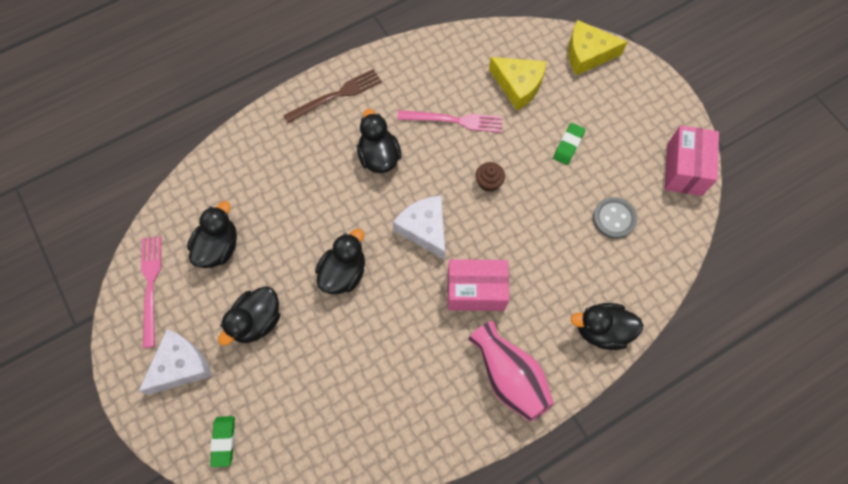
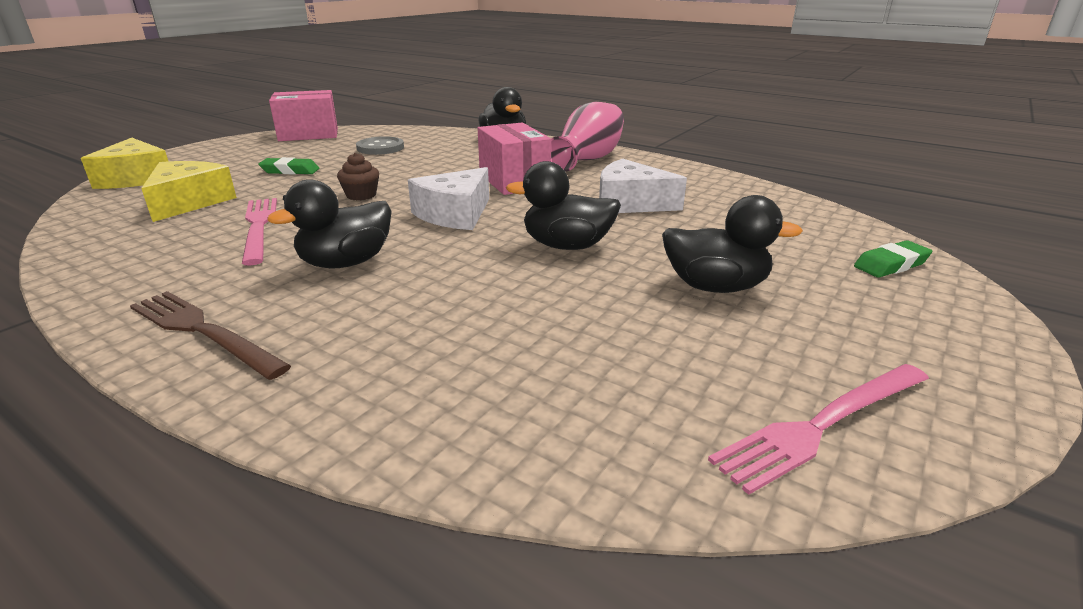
camera: 115 degrees left, 40 degrees down
white cheese [139,329,212,395] -> white cheese moved to [599,159,687,213]
black duck [187,201,237,268] -> none

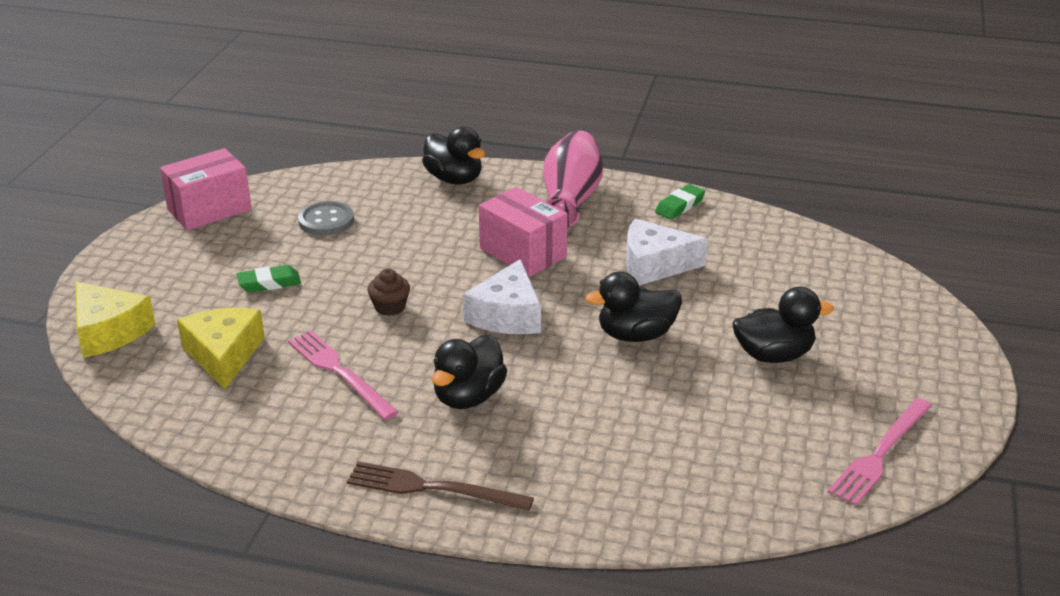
camera: 20 degrees left, 5 degrees up
green eraser [854,240,932,278] -> green eraser moved to [655,184,705,220]

